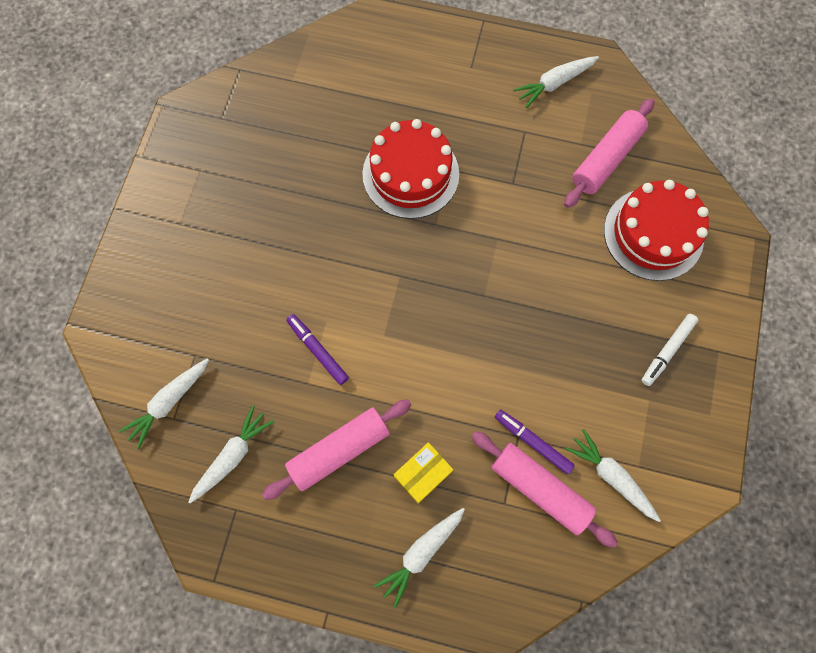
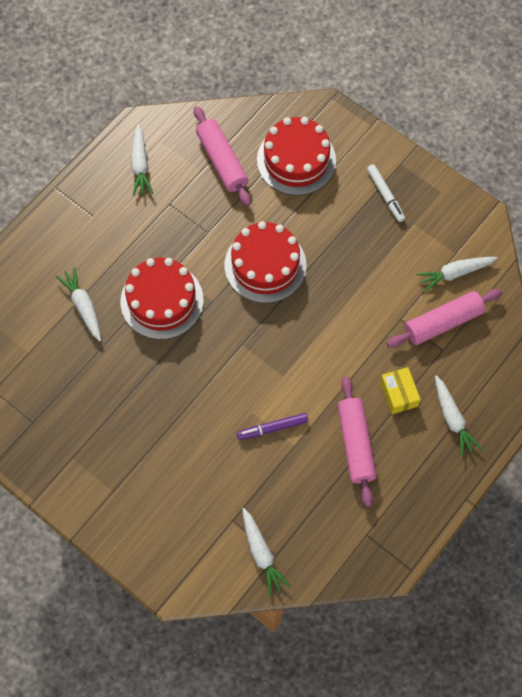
camera: 65 degrees left, 5 degrees down
white carrot [189,405,274,503] -> white carrot moved to [56,267,101,341]
purple marker [495,409,575,474] -> none
none -> red cake [225,221,307,303]

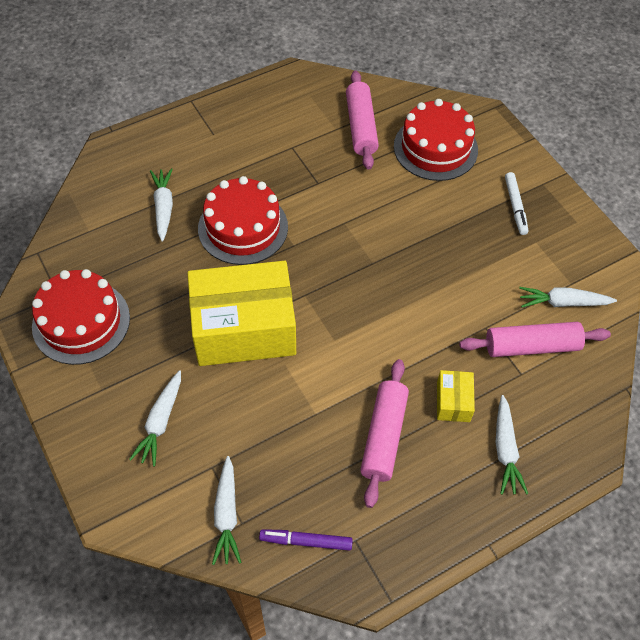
camera: 20 degrees right, 10 degrees down
white carrot [131,124,153,196] -> white carrot moved to [129,370,181,466]
red cake [225,221,307,303] -> red cake moved to [32,269,130,365]
purple marker [237,413,308,440] -> purple marker moved to [259,529,353,551]
none -> yellow box [187,261,296,366]

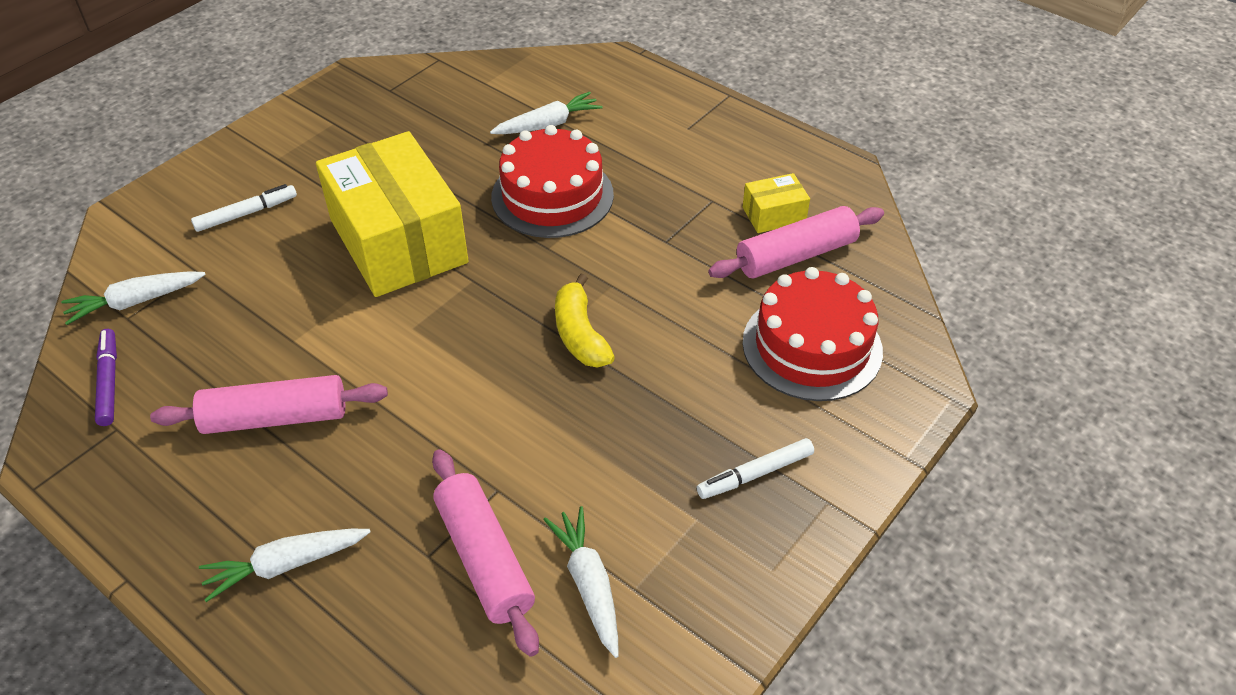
camera: 70 degrees right, 10 degrees down
red cake [32,269,130,365] -> none
white carrot [129,370,181,466] -> white marker [191,184,297,232]
yellow box [437,370,475,422] -> yellow box moved to [743,173,810,233]
none -> yellow banana [555,274,615,367]

